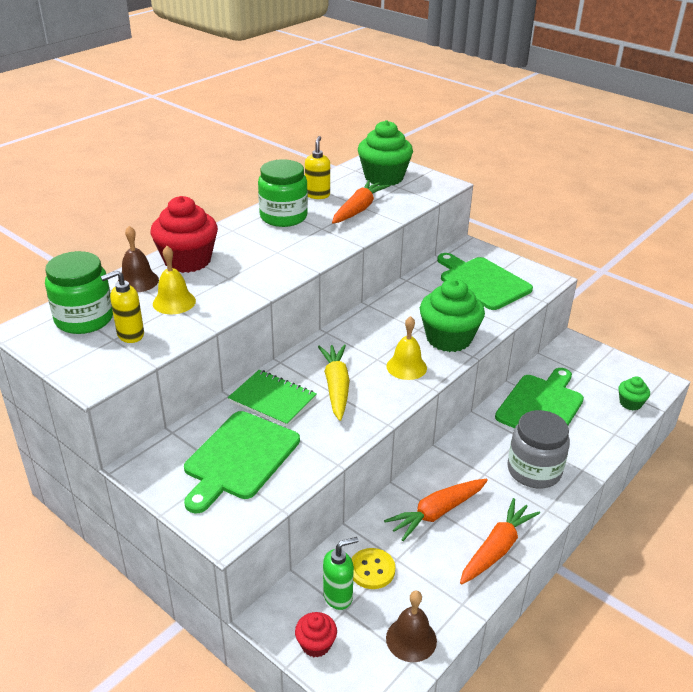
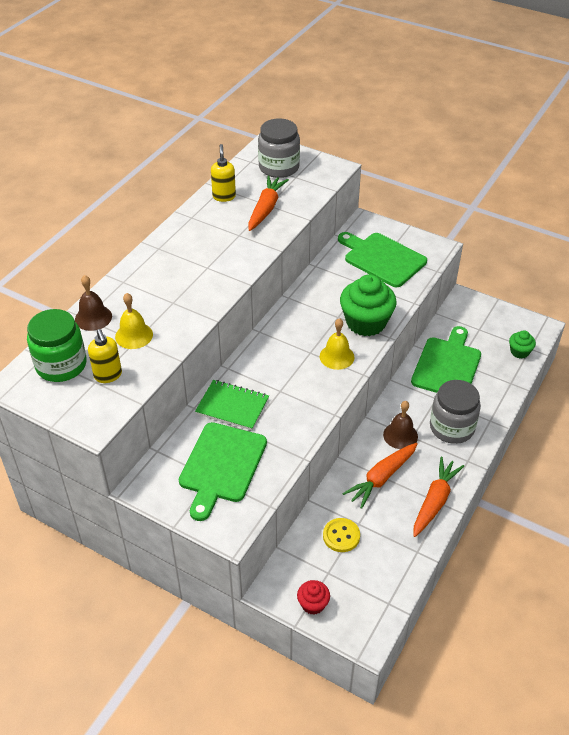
camera: 10 degrees left, 10 degrees up
yellow soap dispenser [100,270,144,343] -> yellow soap dispenser turned 75 degrees counterclockwise [88,329,122,383]
red cupcake [151,196,218,273] -> none
green jar [258,159,308,227] -> none
yellow carrot [318,344,350,421] -> none
green soap dispenser [323,537,358,610] -> none
green cupcake [358,120,413,186] -> grey jar [258,118,300,178]
brown bell [386,590,437,662] -> brown bell moved to [383,401,418,449]

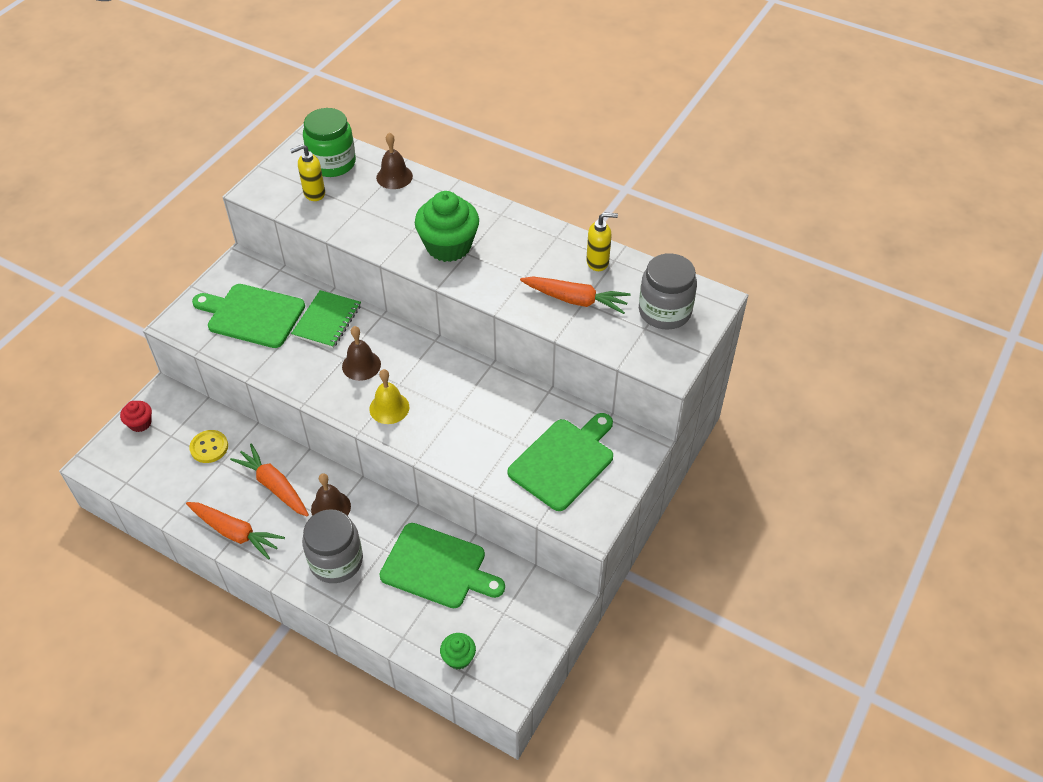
camera: 90 degrees right, 5 degrees up
yellow bell [115,293,153,349] -> none
green cupcake [340,274,397,336] -> green cupcake moved to [415,191,479,262]
none -> brown bell [342,326,381,381]

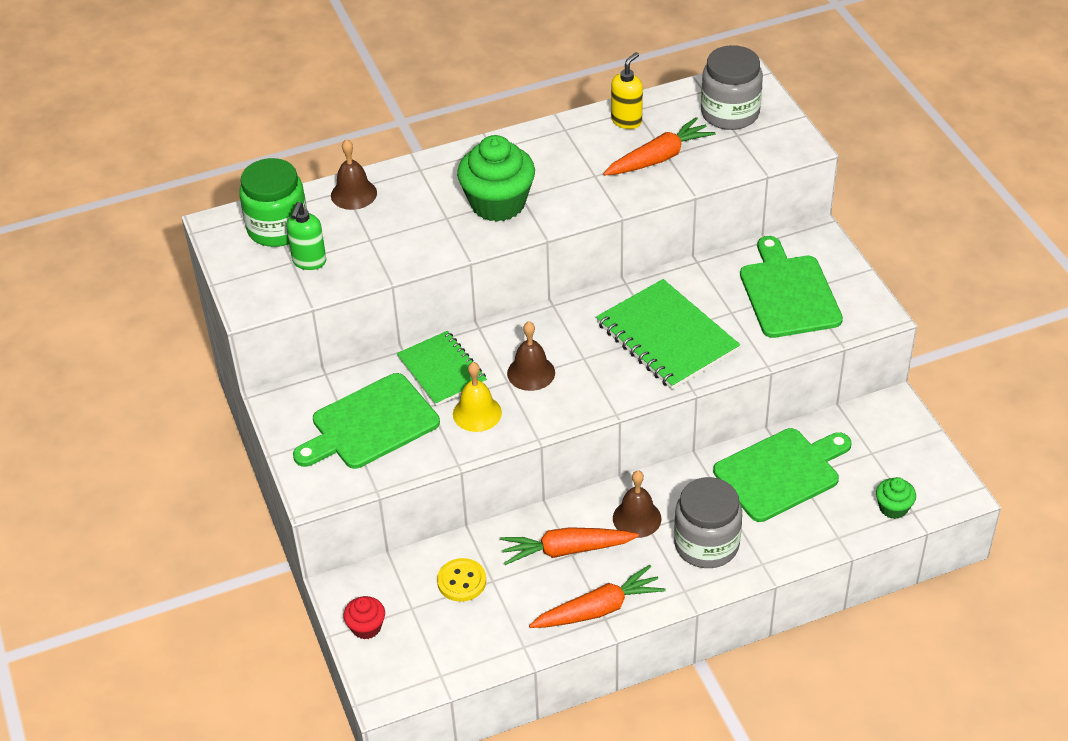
camera: 50 degrees left, 5 degrees down
yellow soap dispenser [290,144,325,201] -> green soap dispenser [286,202,326,270]
yellow bell [369,369,409,424] -> yellow bell moved to [453,362,502,432]
none -> green notebook [596,279,740,390]

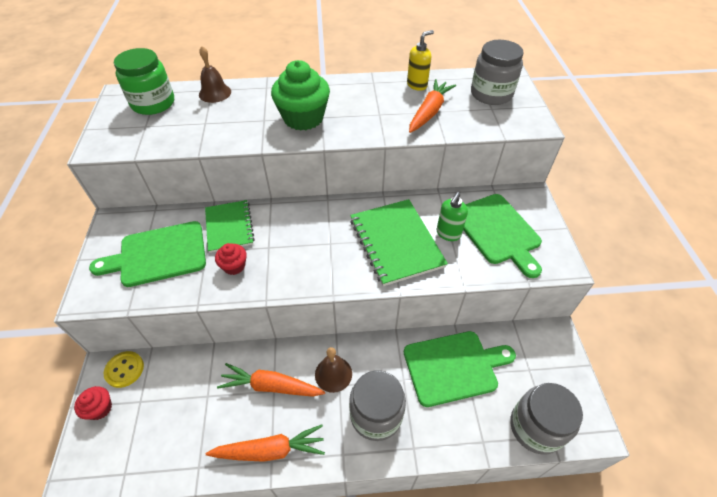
camera: 15 degrees right, 5 degrees up
green soap dispenser [286,202,326,270] -> green soap dispenser moved to [437,192,468,241]
yellow button [437,558,486,602] -> yellow button moved to [104,351,144,388]
yellow bell [453,362,502,432] -> red cupcake [215,243,247,275]
brown bell [507,321,555,391] -> none
orange carrot [603,117,716,176] -> orange carrot turned 45 degrees counterclockwise [409,79,456,133]
green cutting board [740,236,843,338] -> green cutting board turned 150 degrees clockwise [463,194,542,278]
green cupcake [876,477,916,519] -> grey jar [510,383,583,454]

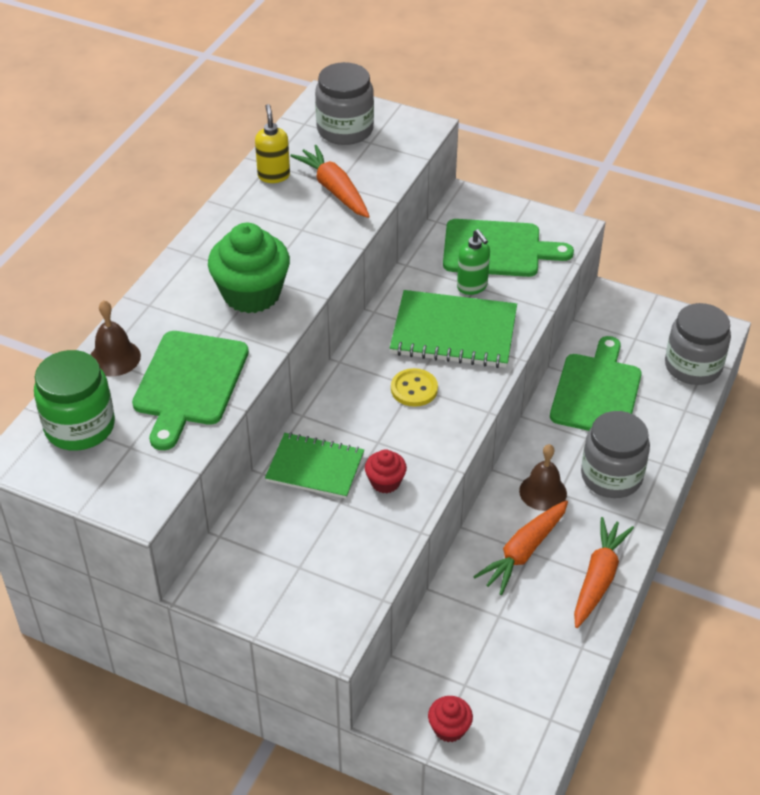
camera: 60 degrees left, 5 degrees down
green cutting board [89,221,206,287] -> green cutting board moved to [132,331,249,450]
yellow button [104,351,144,388] -> yellow button moved to [391,368,438,407]

